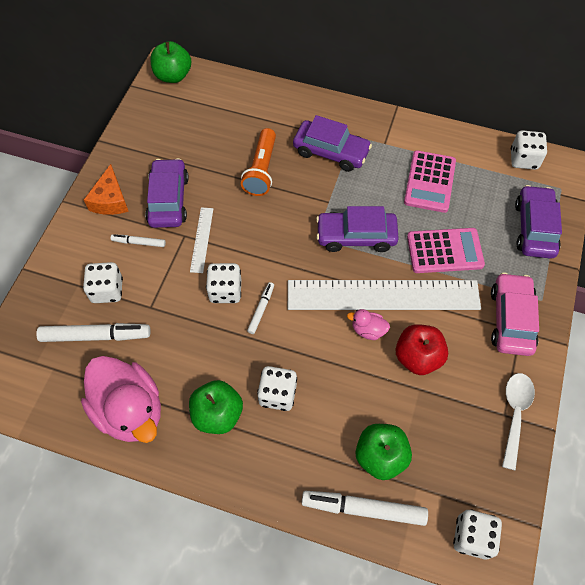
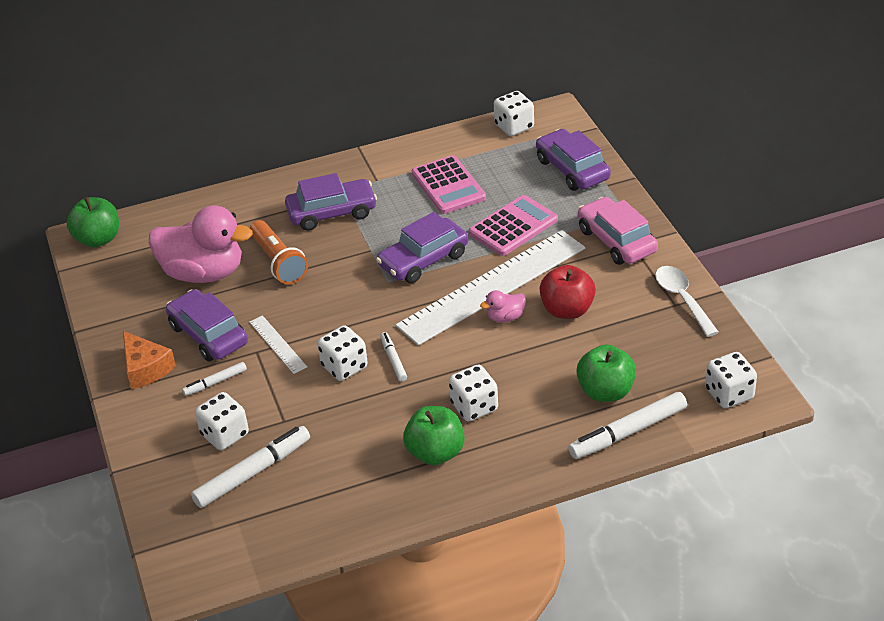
camera: 35 degrees left, 20 degrees down
pink duck [81,356,161,443] -> pink duck moved to [149,205,253,283]

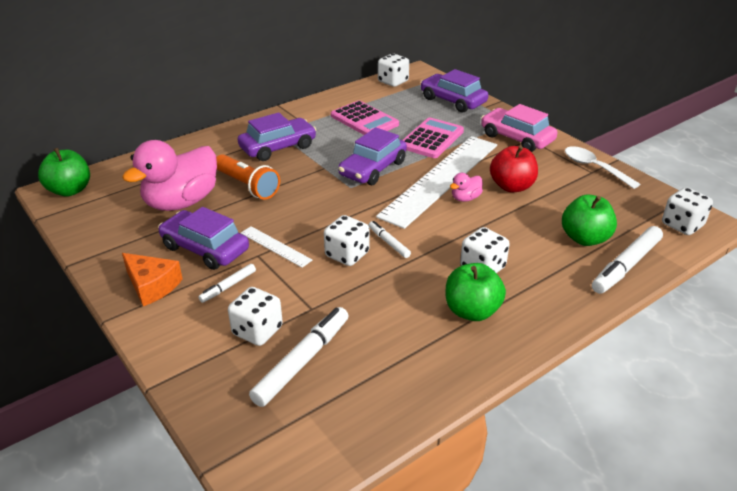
camera: 20 degrees left, 5 degrees down
pink duck [149,205,253,283] -> pink duck turned 135 degrees clockwise [122,140,217,211]

